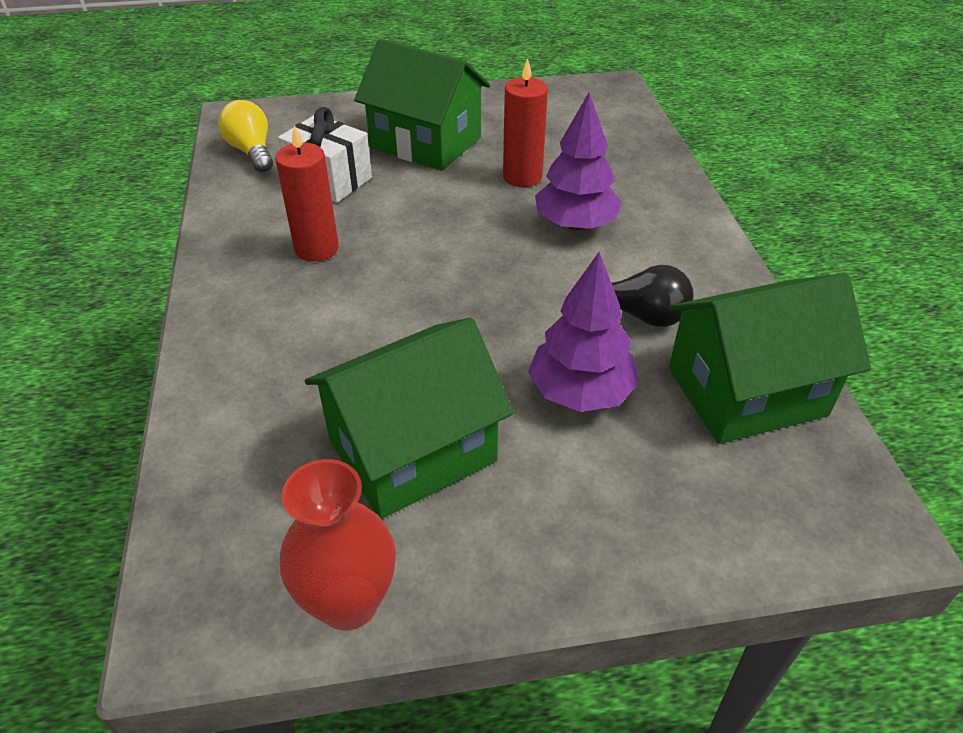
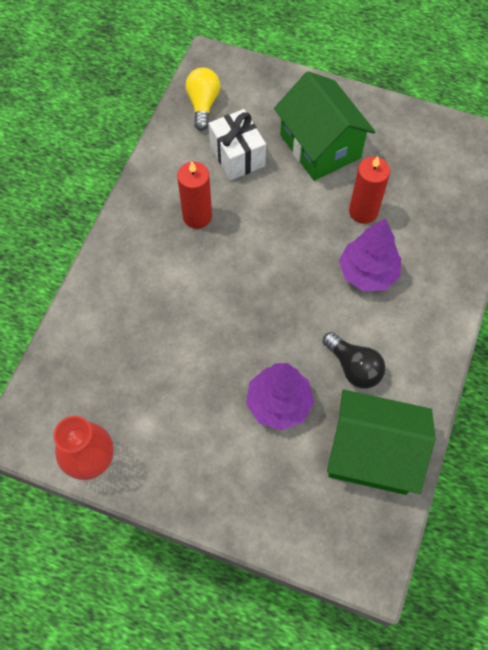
camera: 30 degrees right, 20 degrees up
green house [305,318,514,519] -> none

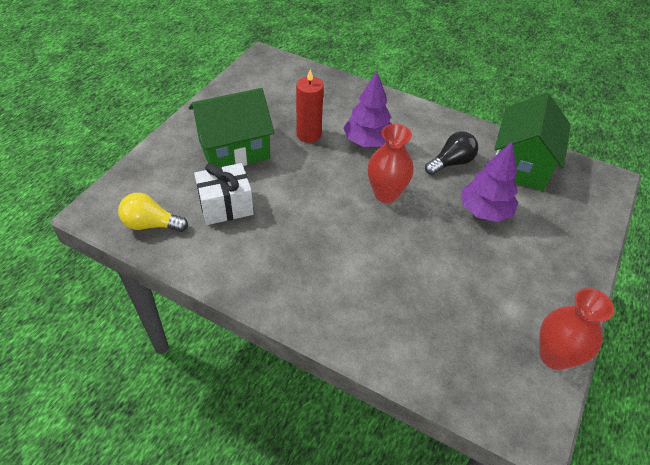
camera: 85 degrees left, 15 degrees down
red candle [177,162,212,229] -> none
none -> red vase [368,124,414,203]

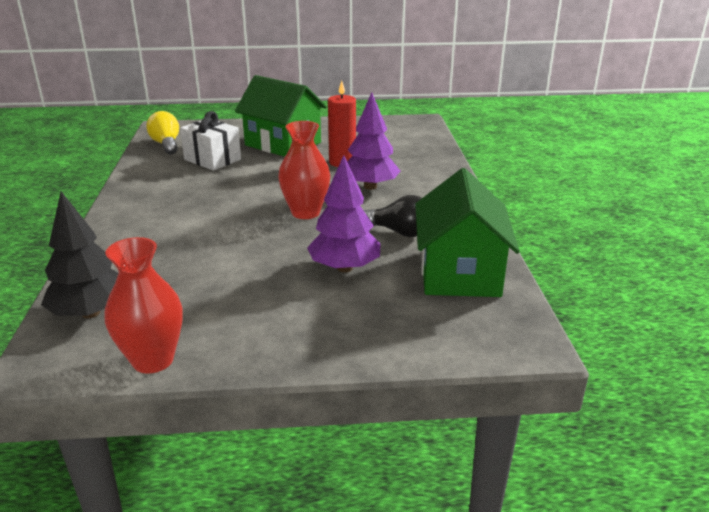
camera: 60 degrees right, 20 degrees down
green house [494,92,571,191] -> green house turned 75 degrees counterclockwise [415,168,520,297]
none -> black tree [41,191,118,318]

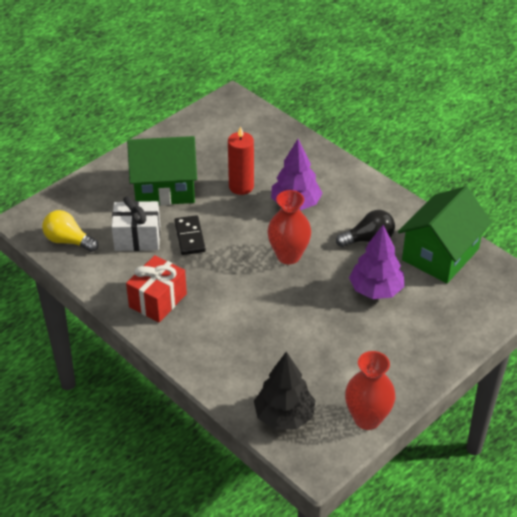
camera: 40 degrees left, 15 degrees up
green house [415,168,520,297] -> green house turned 75 degrees clockwise [398,186,492,283]
none -> red gift [126,255,187,322]
none -> black domino [174,215,206,255]

